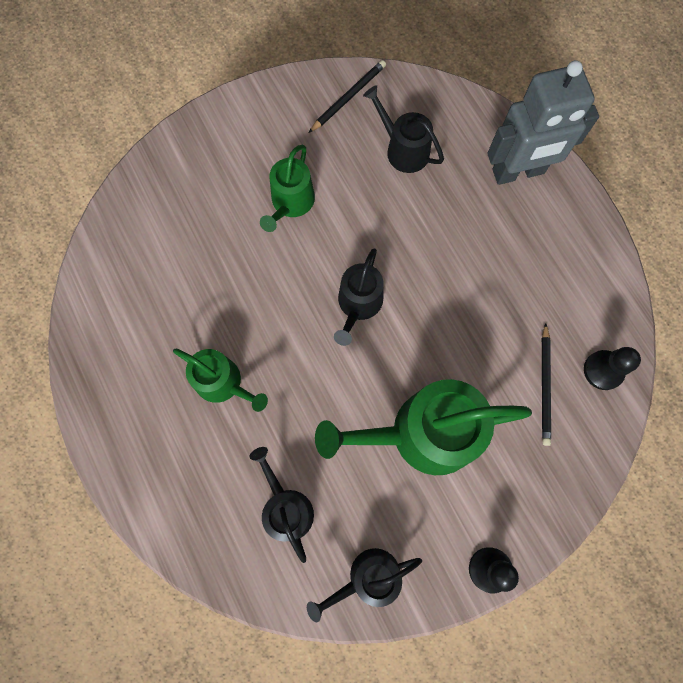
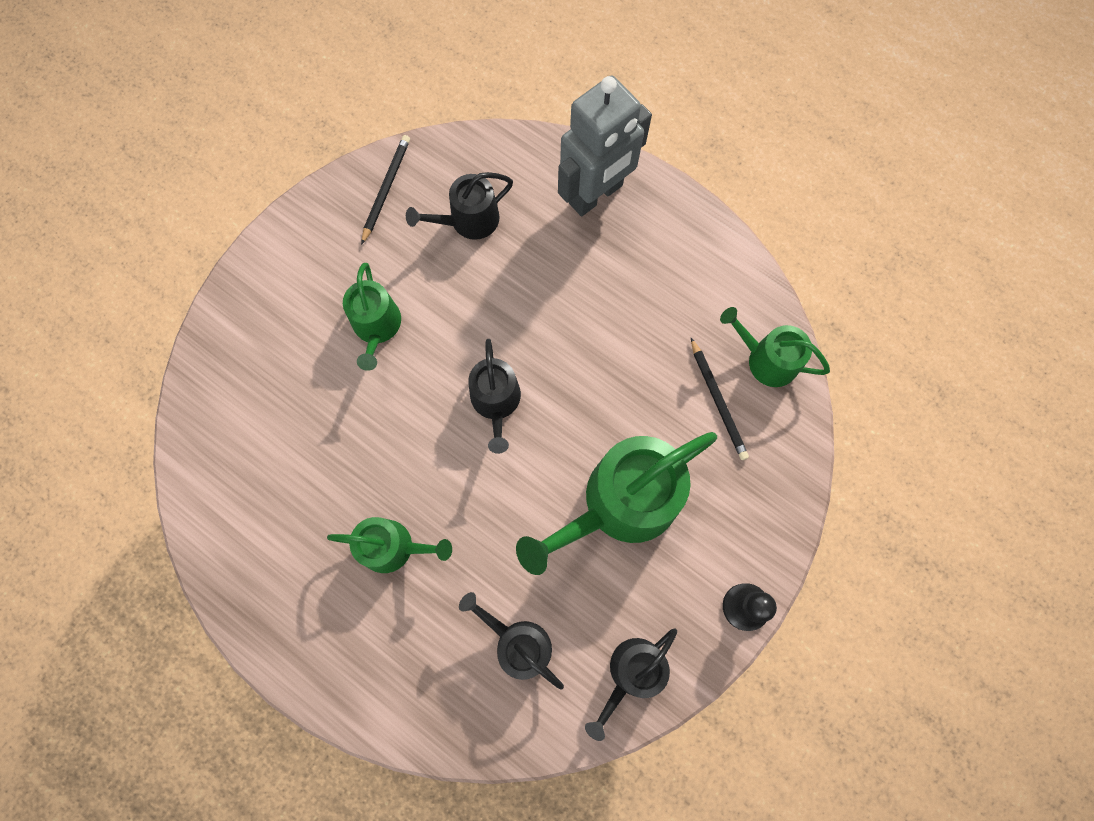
camera: 25 degrees left, 0 degrees up
black watering can [363,85,444,173] -> black watering can turned 45 degrees counterclockwise [406,172,513,240]
black pawn [584,347,641,390] -> green watering can [720,307,830,387]

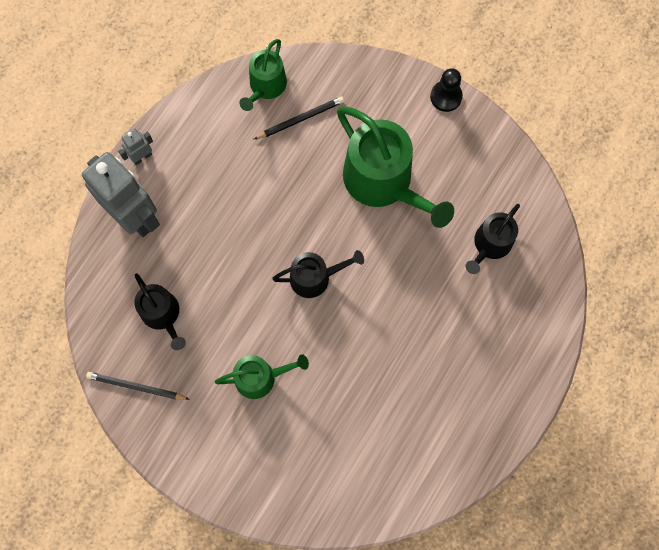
camera: 95 degrees left, 0 degrees up
green watering can [327,517,452,573] -> none
black watering can [585,629,677,741] -> none
none -> grey robot [118,128,153,165]

